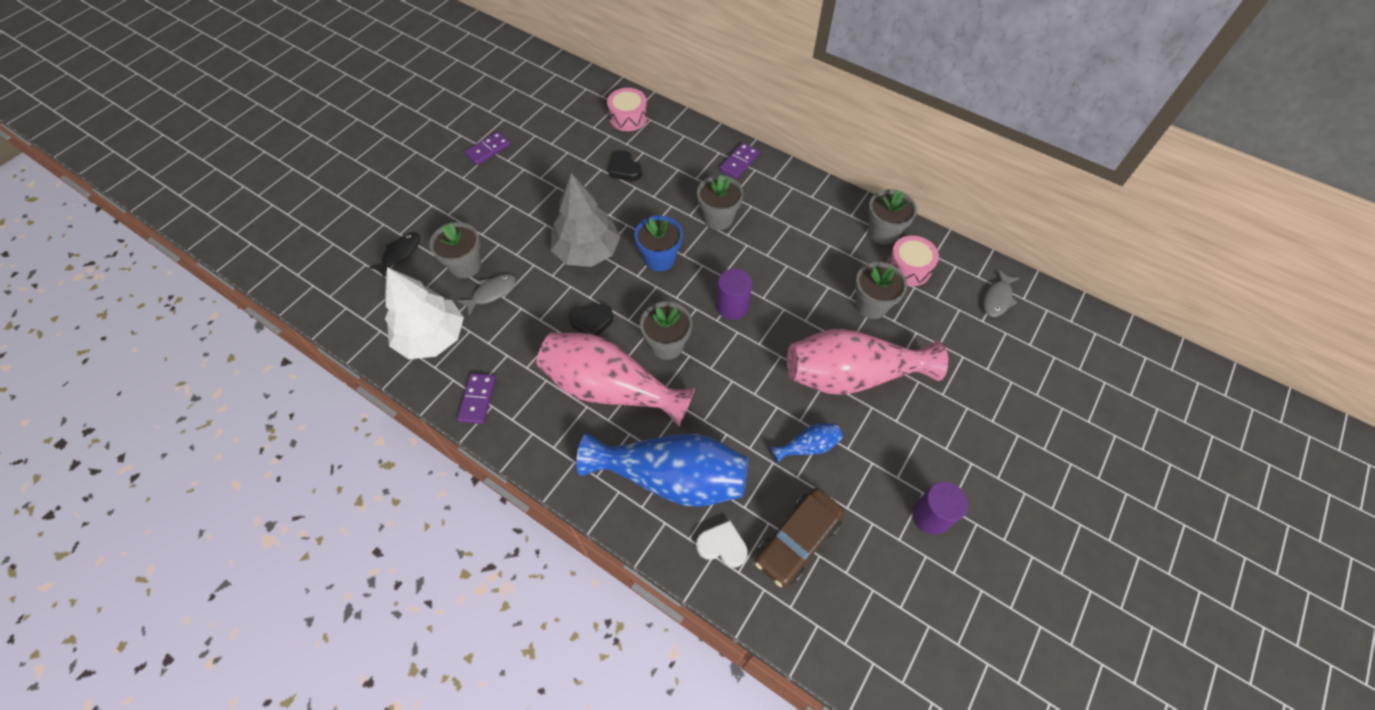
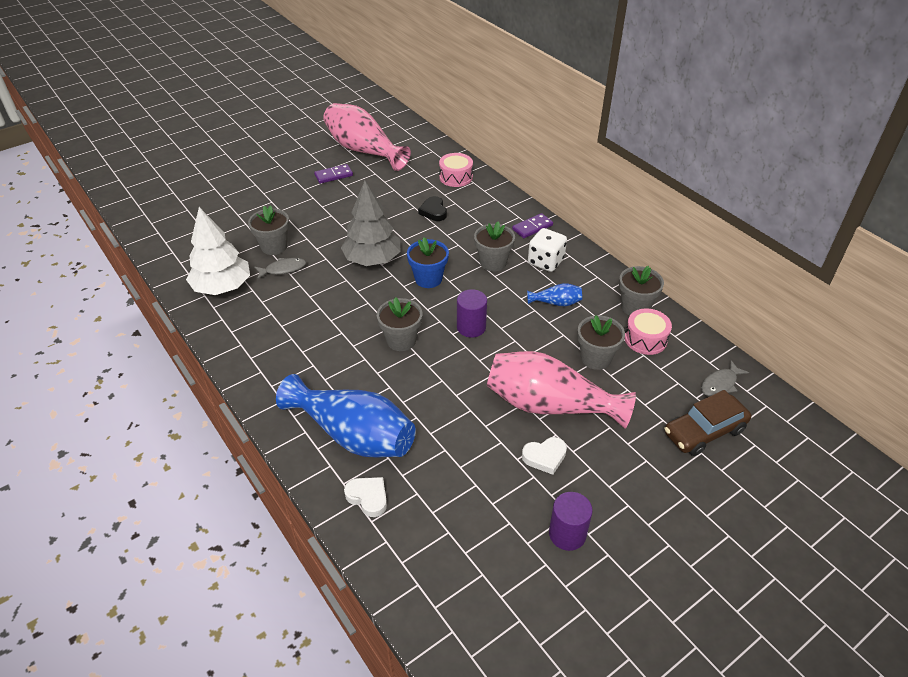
camera: 20 degrees right, 15 degrees down
black fish [368,233,420,277] -> none
purple domino [457,373,496,424] -> none
pink vase [536,333,695,427] -> pink vase moved to [323,103,411,171]
black heart [569,304,613,336] -> none
brown car [755,488,844,587] -> brown car moved to [665,390,751,456]
blue vase [771,423,843,463] -> blue vase moved to [527,283,582,307]
none -> white heart [522,437,567,475]
none -> white dice [528,228,567,272]

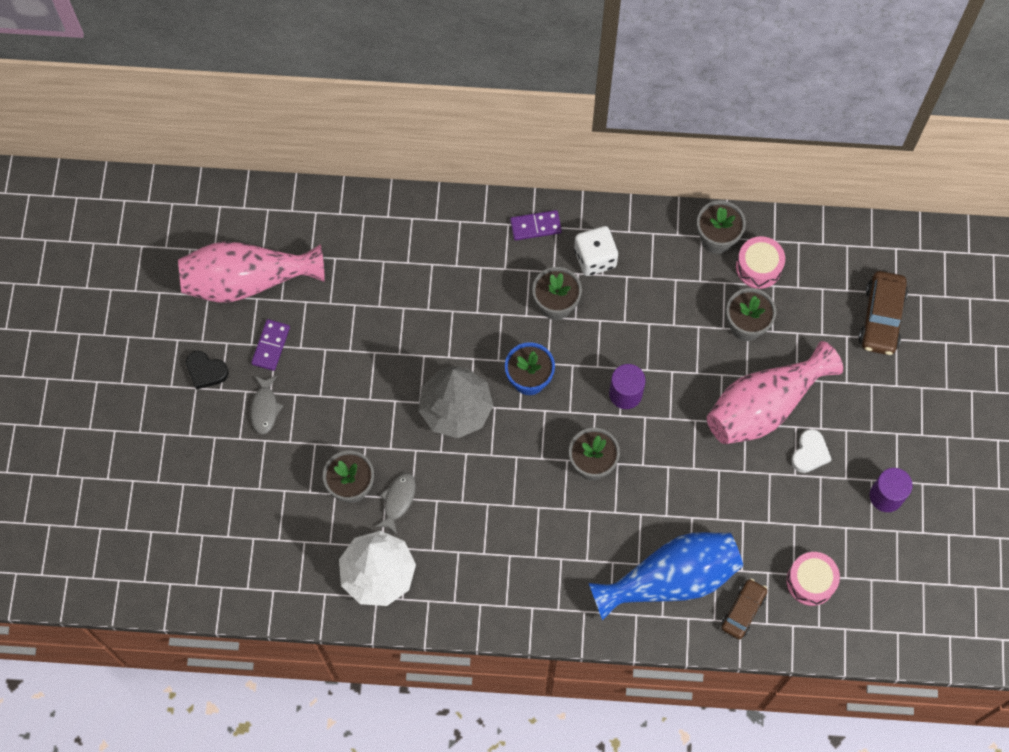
camera: 50 degrees left, 25 degrees up
white heart [344,477,387,517] -> brown car [721,578,767,639]
black heart [418,196,447,221] -> black heart moved to [186,351,229,390]
pink drum [439,153,473,187] -> pink drum moved to [787,552,840,606]
purple domino [512,213,553,238] -> purple domino turned 75 degrees clockwise [510,210,562,241]
blue vase [527,283,582,307] -> none
grey fish [701,360,749,396] -> grey fish moved to [251,376,283,435]

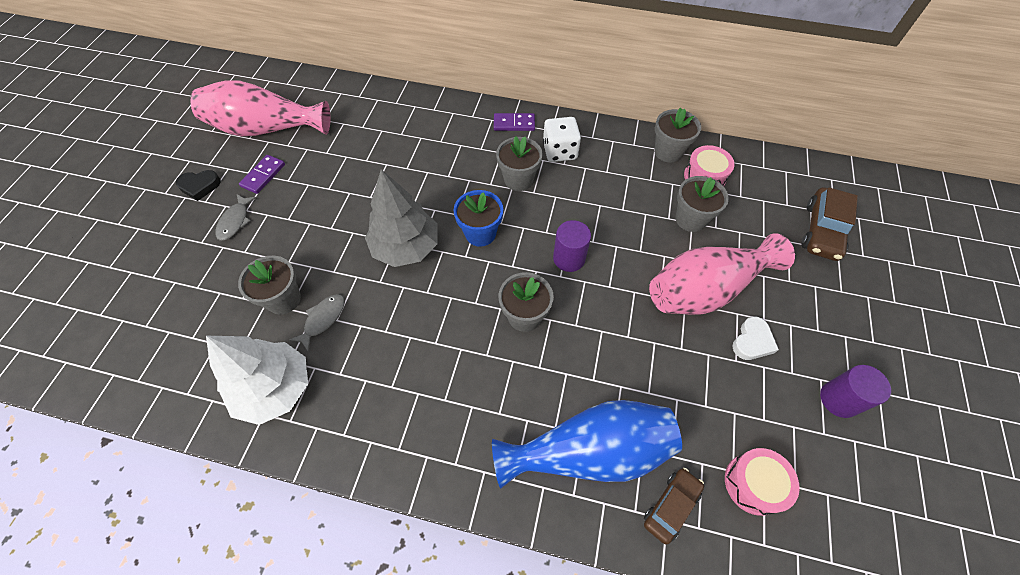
camera: 10 degrees right, 10 degrees down
black heart [186,351,229,390] -> black heart turned 45 degrees counterclockwise [176,170,221,201]

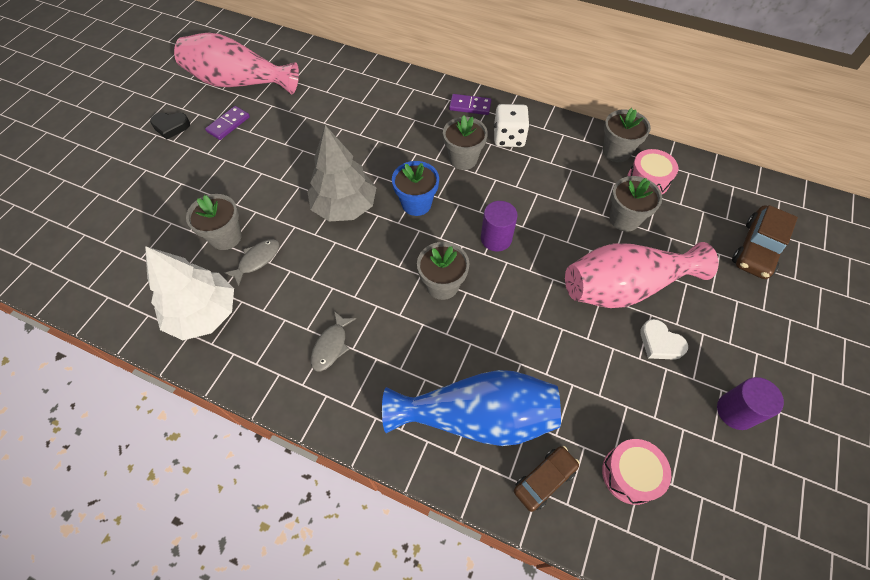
camera: 10 degrees right, 0 degrees up
grey fish [215,194,257,241] -> grey fish moved to [311,311,356,372]
white heart [732,317,779,360] -> white heart turned 90 degrees clockwise [640,319,688,360]

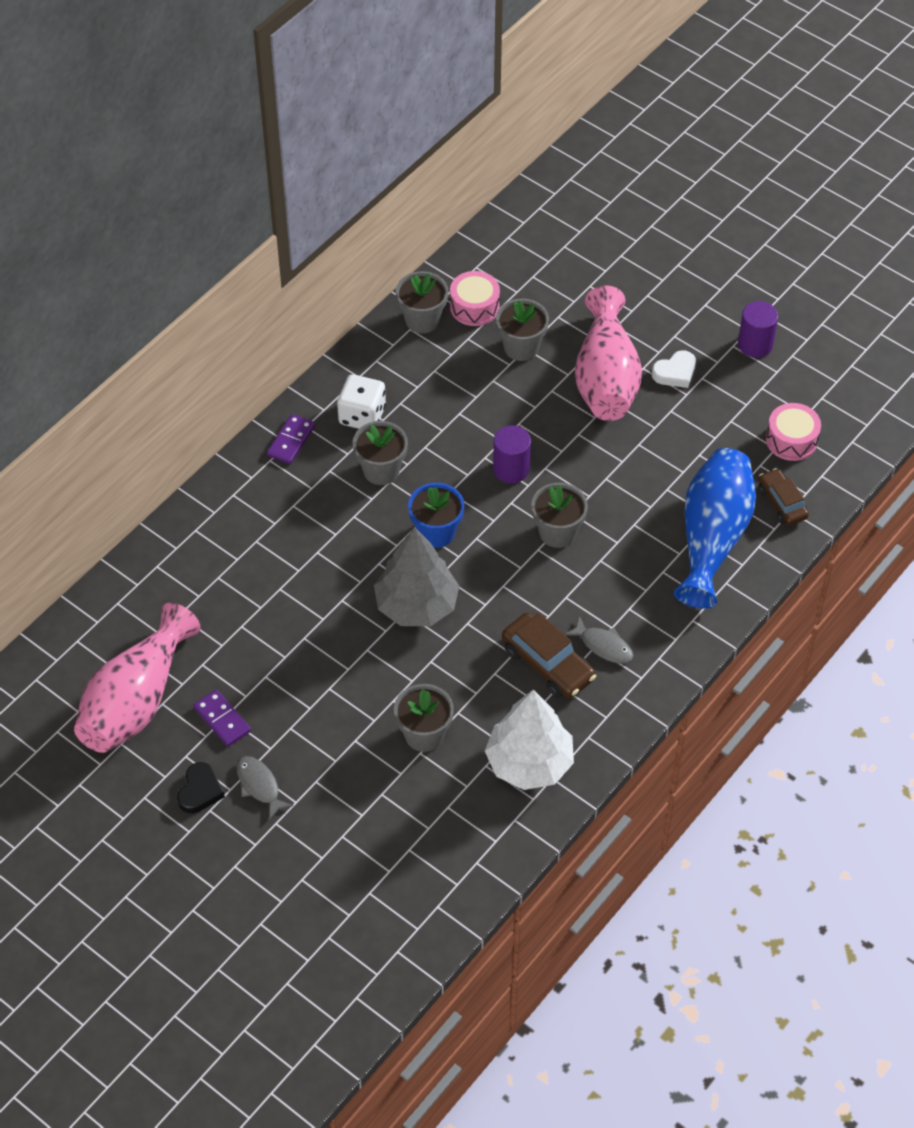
camera: 75 degrees left, 5 degrees down
grey fish [224,239,279,286] -> grey fish moved to [237,756,293,820]
brown car [732,205,798,279] -> brown car moved to [502,613,596,698]

